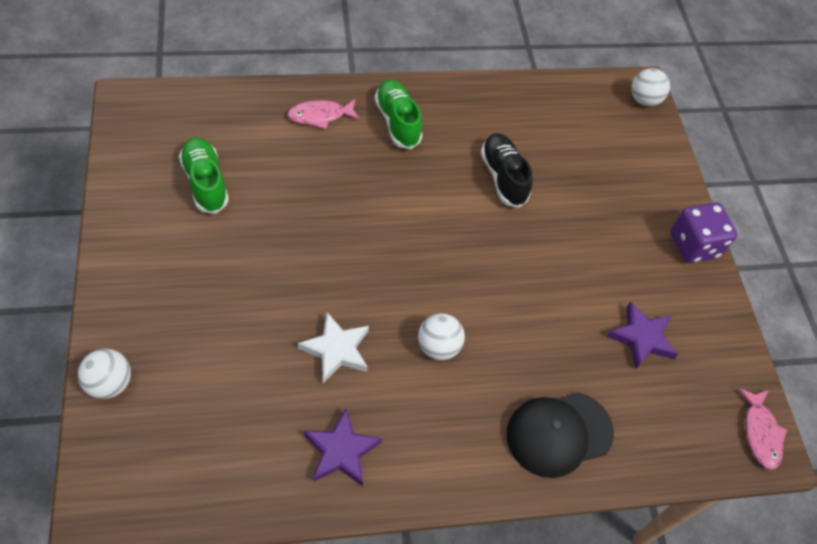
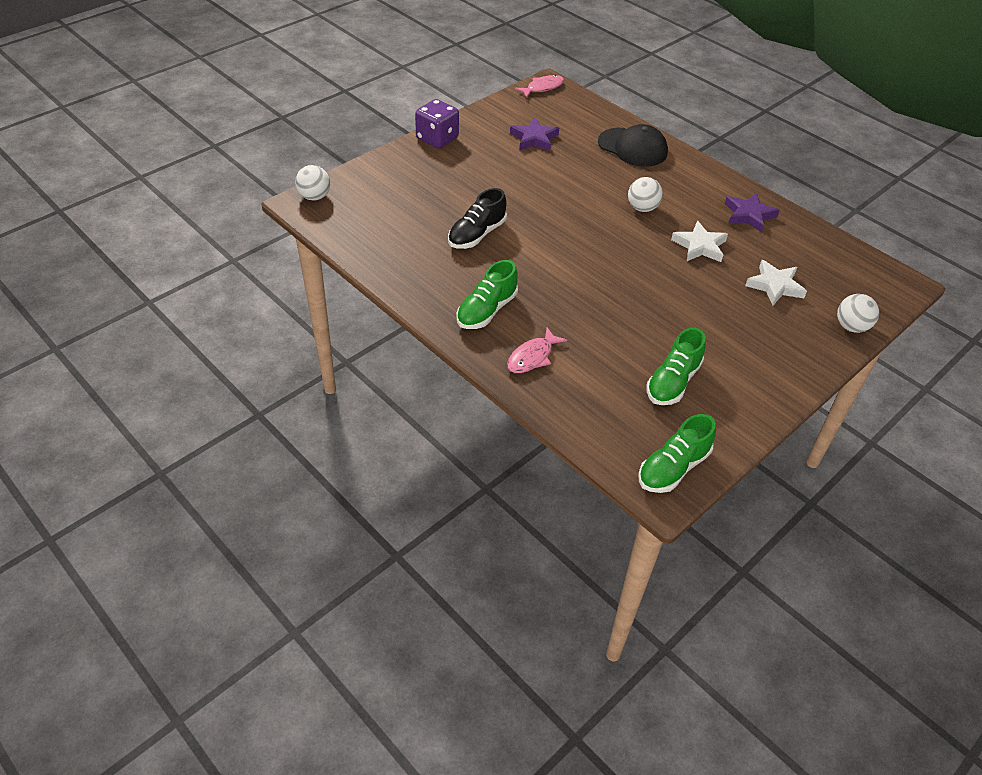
camera: 120 degrees left, 10 degrees down
pink fish [287,99,360,129] -> pink fish turned 90 degrees clockwise [507,328,567,373]
none -> green shoe [639,414,716,493]
none -> white star [745,260,807,305]

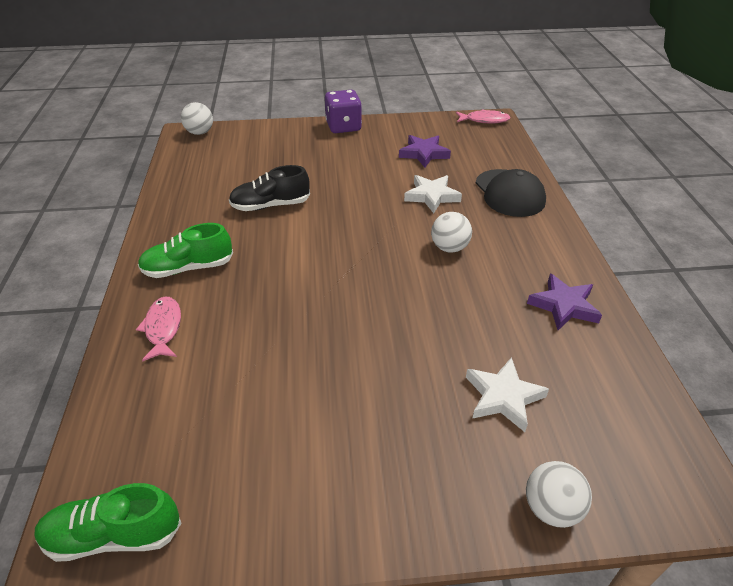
camera: 40 degrees right, 5 degrees down
pink fish [507,328,567,373] -> pink fish turned 90 degrees clockwise [136,297,181,361]
green shoe [647,327,706,405] -> none
white star [671,221,728,262] -> white star moved to [404,175,462,213]

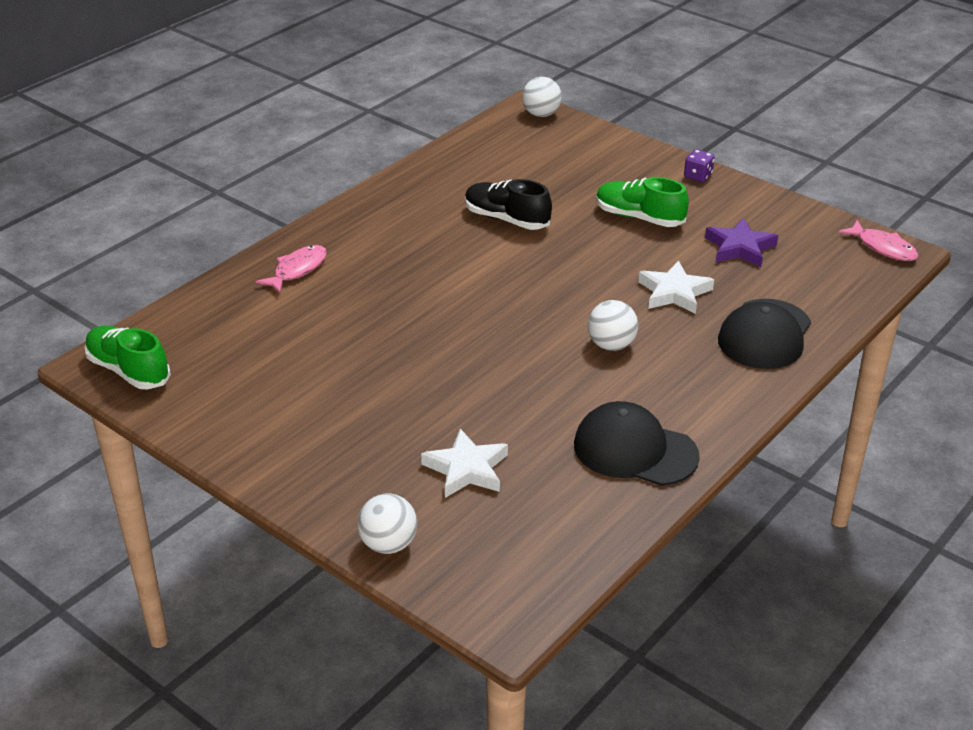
camera: 45 degrees right, 5 degrees down
green shoe [138,223,233,278] -> green shoe moved to [596,177,689,227]
purple dice [325,90,362,133] -> purple dice [684,149,715,182], size x0.52
purple star [527,274,602,330] -> black cap [574,401,700,486]

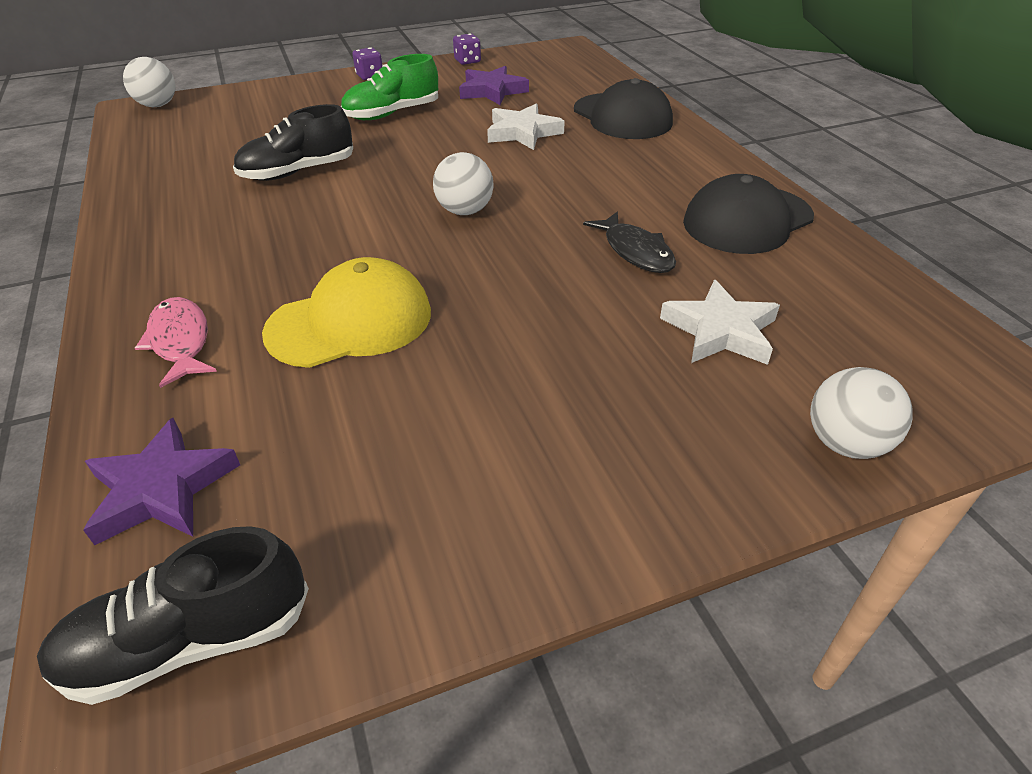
camera: 60 degrees left, 5 degrees up
green shoe [84,326,171,389] -> black shoe [37,526,309,705]
white ball [588,300,638,351] -> white ball moved to [433,152,494,215]
pink fish [838,220,919,261] -> none
none -> purple star [83,418,240,545]
none -> yellow cap [262,257,431,368]
none -> purple dice [453,34,481,65]
none -> black fish [583,212,676,273]

